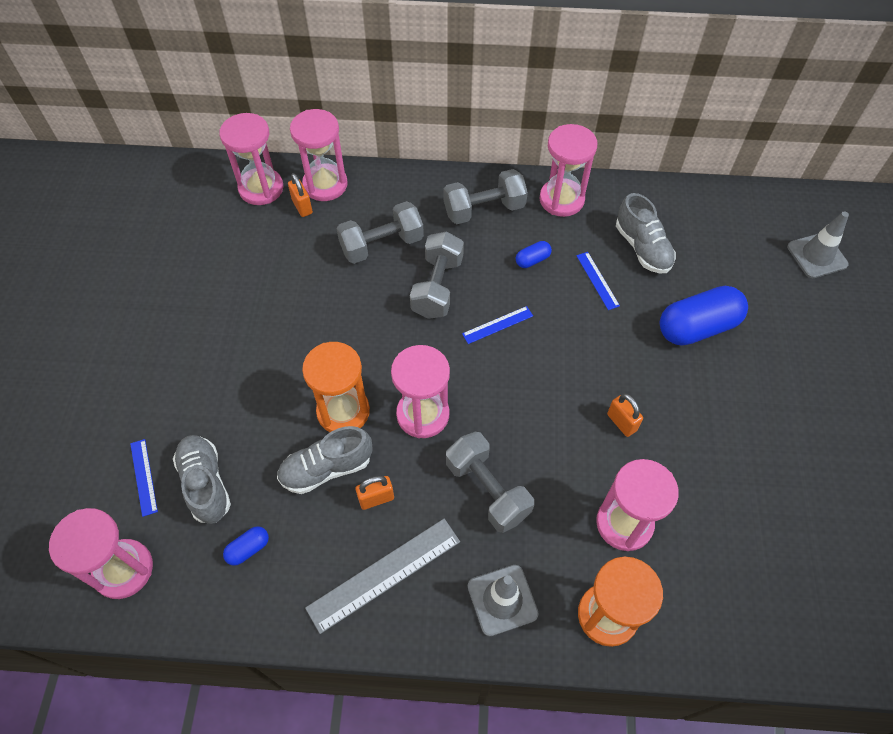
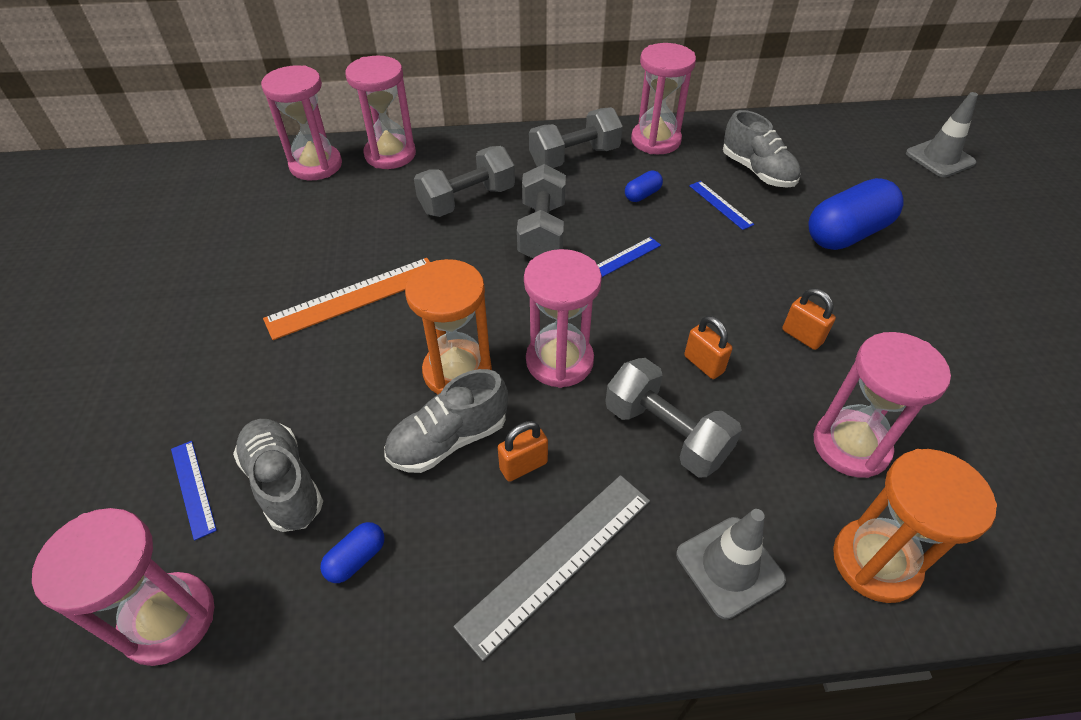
camera: 10 degrees left, 10 degrees down
orange padlock [288,173,313,217] -> orange padlock moved to [684,316,732,379]
none -> orange ruler [263,258,430,340]

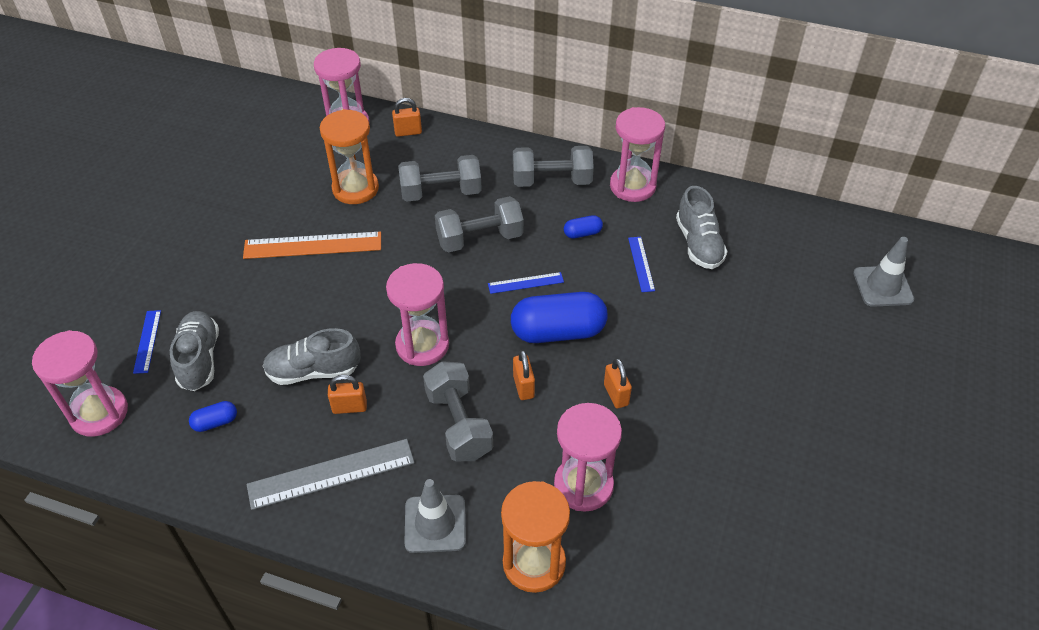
camera: 25 degrees right, 0 degrees up
pink hourglass [345,56,416,169] -> orange padlock [392,98,422,137]
orange hourglass [405,259,492,394] -> orange hourglass moved to [320,109,379,204]
grey dumbbell [517,164,566,259] -> grey dumbbell turned 45 degrees clockwise [435,196,524,252]
blue capsule [808,178,903,250] -> blue capsule moved to [511,292,608,343]

